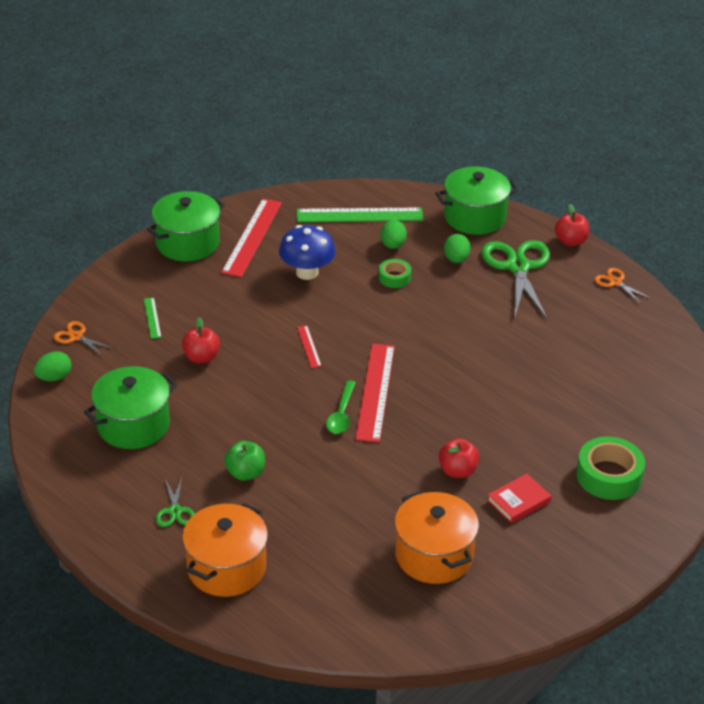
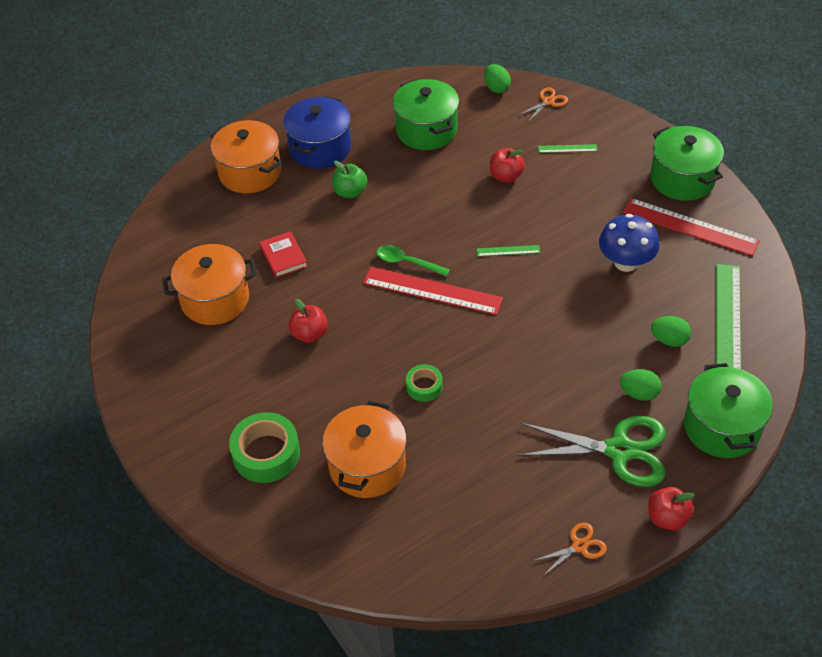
camera: 105 degrees right, 10 degrees up
green scissors [156,477,195,527] -> blue pot [283,96,351,169]
red ruler [297,325,322,368] -> green ruler [477,245,540,257]
green tape [379,259,411,288] -> green tape moved to [406,364,443,402]
red book [487,474,552,523] -> red book moved to [259,231,308,278]
none -> orange pot [322,401,407,498]

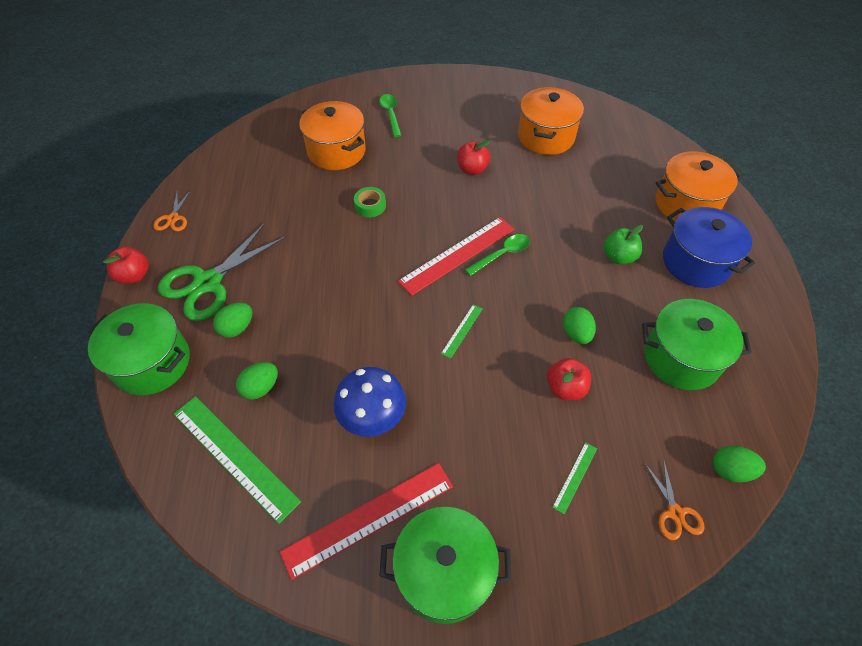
camera: 120 degrees right, 5 degrees up
green tape [229,412,300,483] -> green spoon [379,94,401,137]
red book [259,231,308,278] -> none
none -> green egg [563,307,596,344]

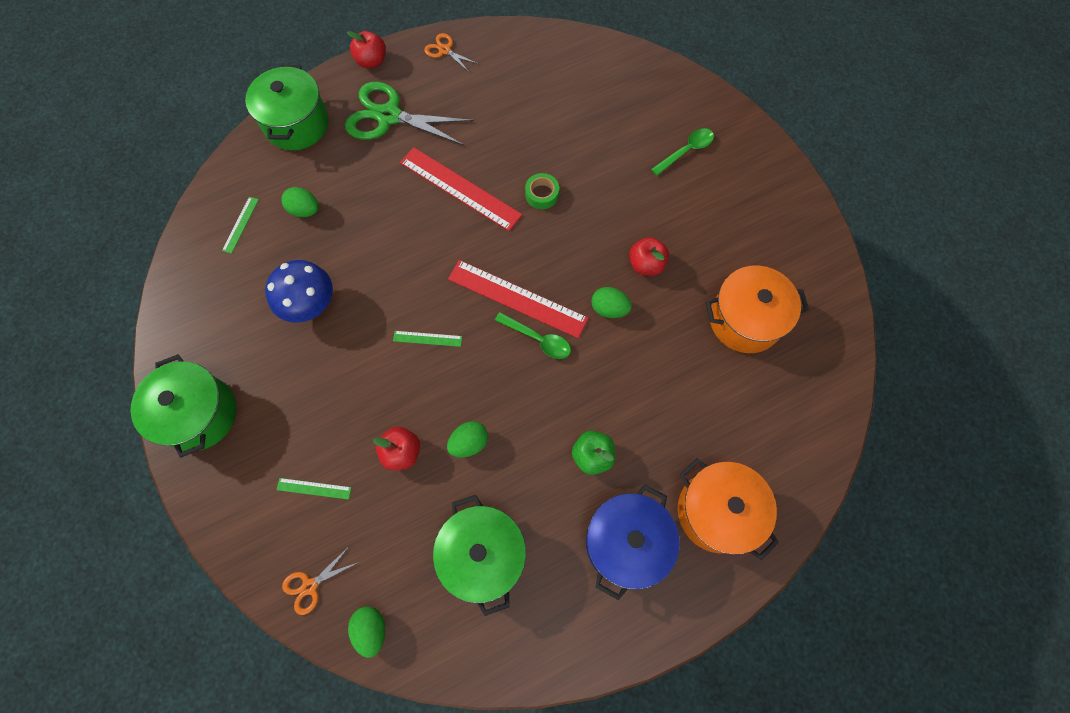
camera: 65 degrees right, 15 degrees up
orange scissors [153,190,191,231] -> orange scissors turned 60 degrees clockwise [424,33,478,73]
green ruler [174,396,301,524] -> green ruler [222,197,259,254], size x0.46
green egg [213,303,252,338] -> green egg moved to [591,287,632,318]
red ruler [280,463,453,580] -> red ruler moved to [400,147,522,231]
orange pot [299,101,366,170] -> none

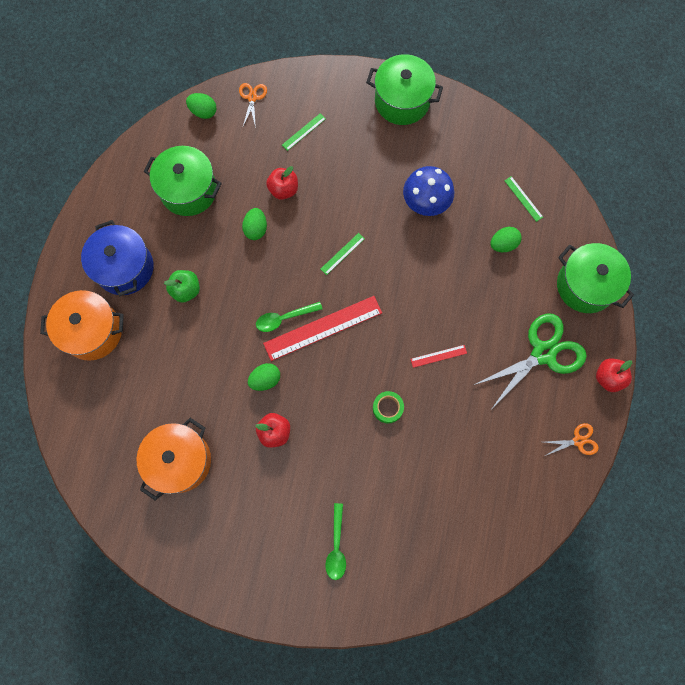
camera: 130 degrees right, 5 degrees up
red ruler [400,147,522,231] -> red ruler [411,345,467,368], size x0.46

